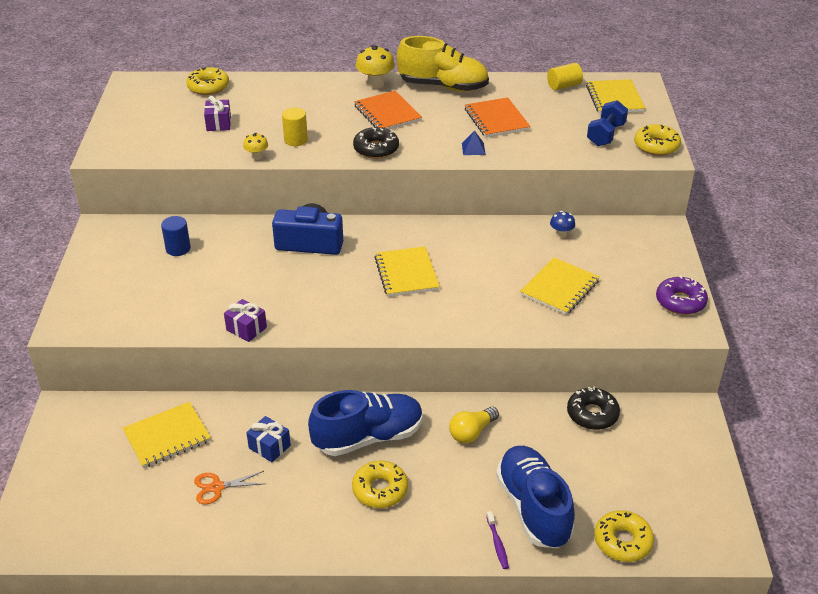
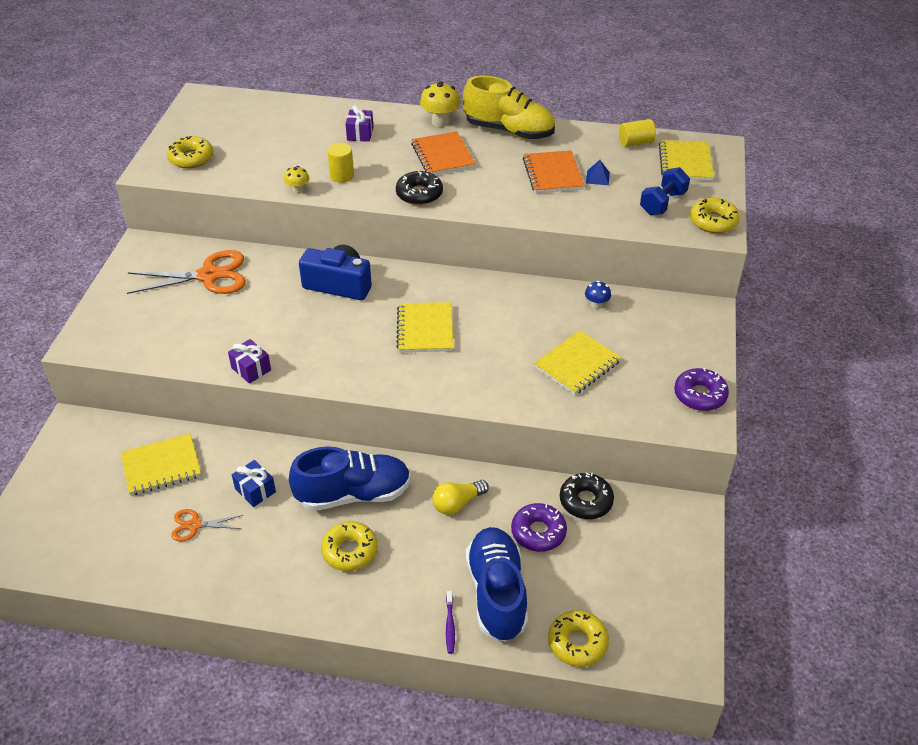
camera: 10 degrees right, 5 degrees up
blue cylinder [161,216,191,256] -> orange scissors [127,250,246,294]
yellow donut [186,67,229,95] -> yellow donut moved to [167,136,213,168]
purple gift [204,96,231,131] -> purple gift moved to [346,105,373,142]
blue pyramid [462,130,486,155] -> blue pyramid moved to [586,160,610,185]
none -> purple donut [511,503,567,552]

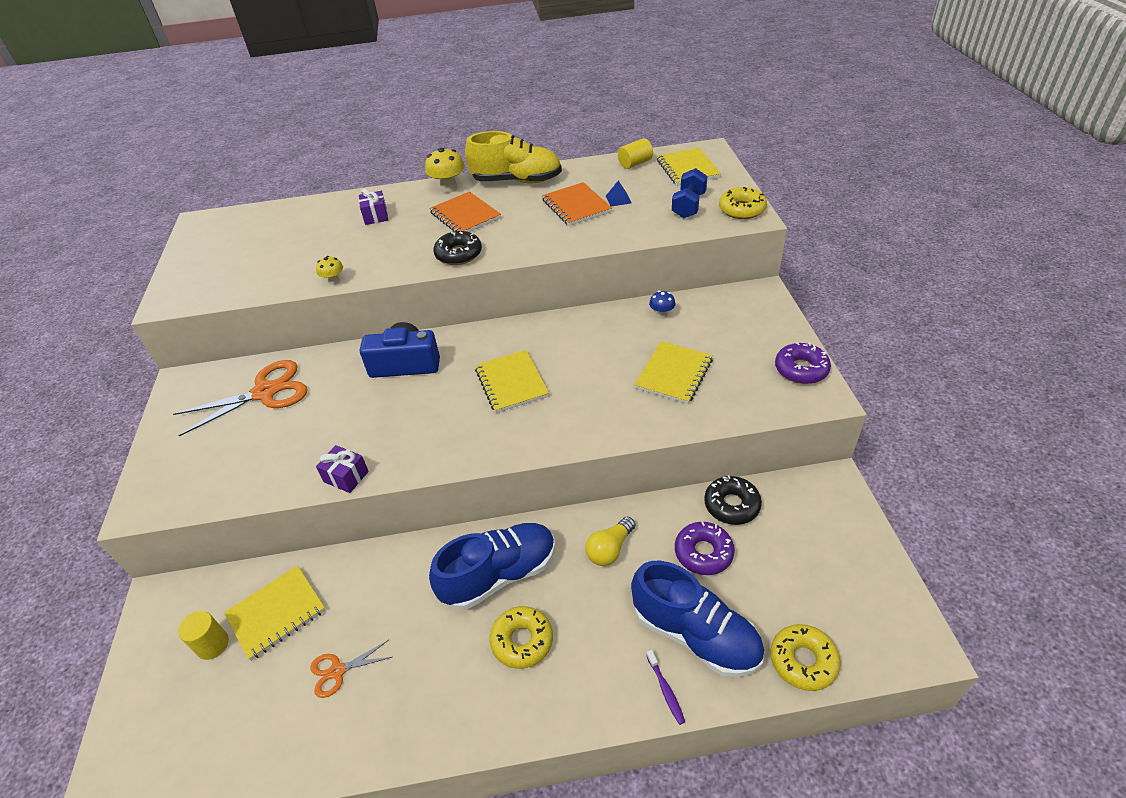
camera: 15 degrees left, 0 degrees up
yellow donut [167,136,213,168] -> none
blue gift [232,460,276,507] -> none
yellow cylinder [327,143,354,183] -> yellow cylinder moved to [178,611,229,660]
blue shoe [466,527,528,641] -> blue shoe turned 150 degrees clockwise [631,561,764,677]

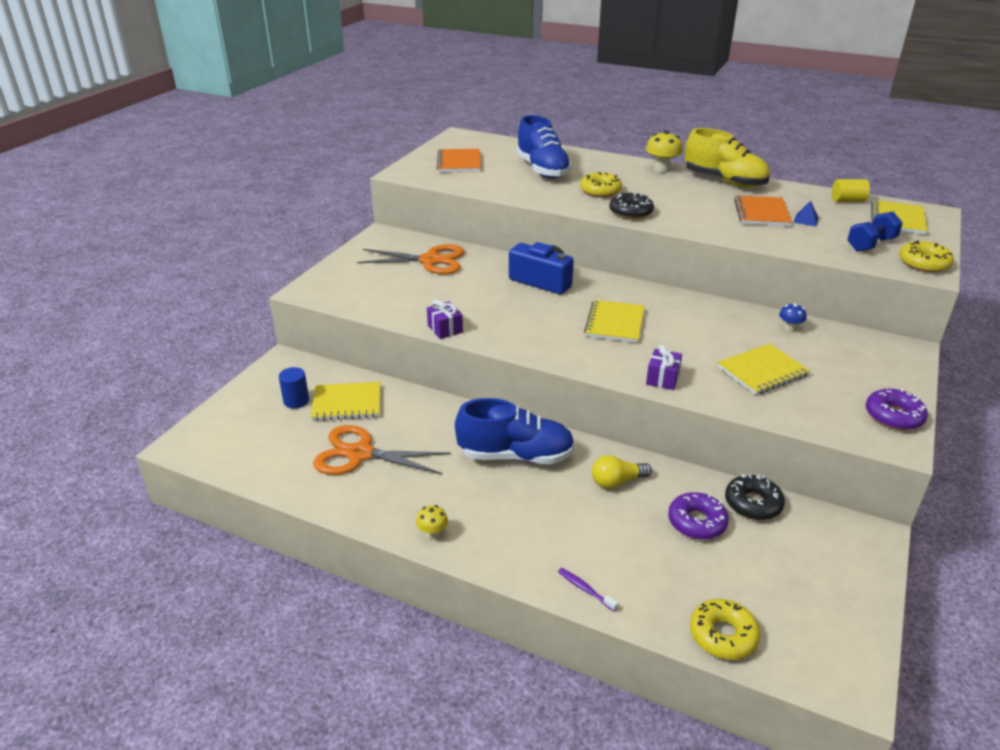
camera: 30 degrees right, 10 degrees down
yellow cylinder [178,611,229,660] -> blue cylinder [279,367,309,409]
orange scissors [310,640,392,698] -> orange scissors [313,425,451,475], size x1.95
yellow mushroom [316,256,343,285] -> yellow mushroom moved to [416,505,448,539]
purple gift [359,189,388,225] -> purple gift moved to [646,345,682,390]
orange notebook [429,191,501,232] -> orange notebook moved to [437,149,481,172]
yellow donut [490,606,553,669] -> yellow donut moved to [580,172,622,197]
blue shoe [631,561,764,677] -> blue shoe moved to [516,115,572,179]
purple toothbrush [646,650,685,725] -> purple toothbrush turned 120 degrees clockwise [558,568,618,611]

